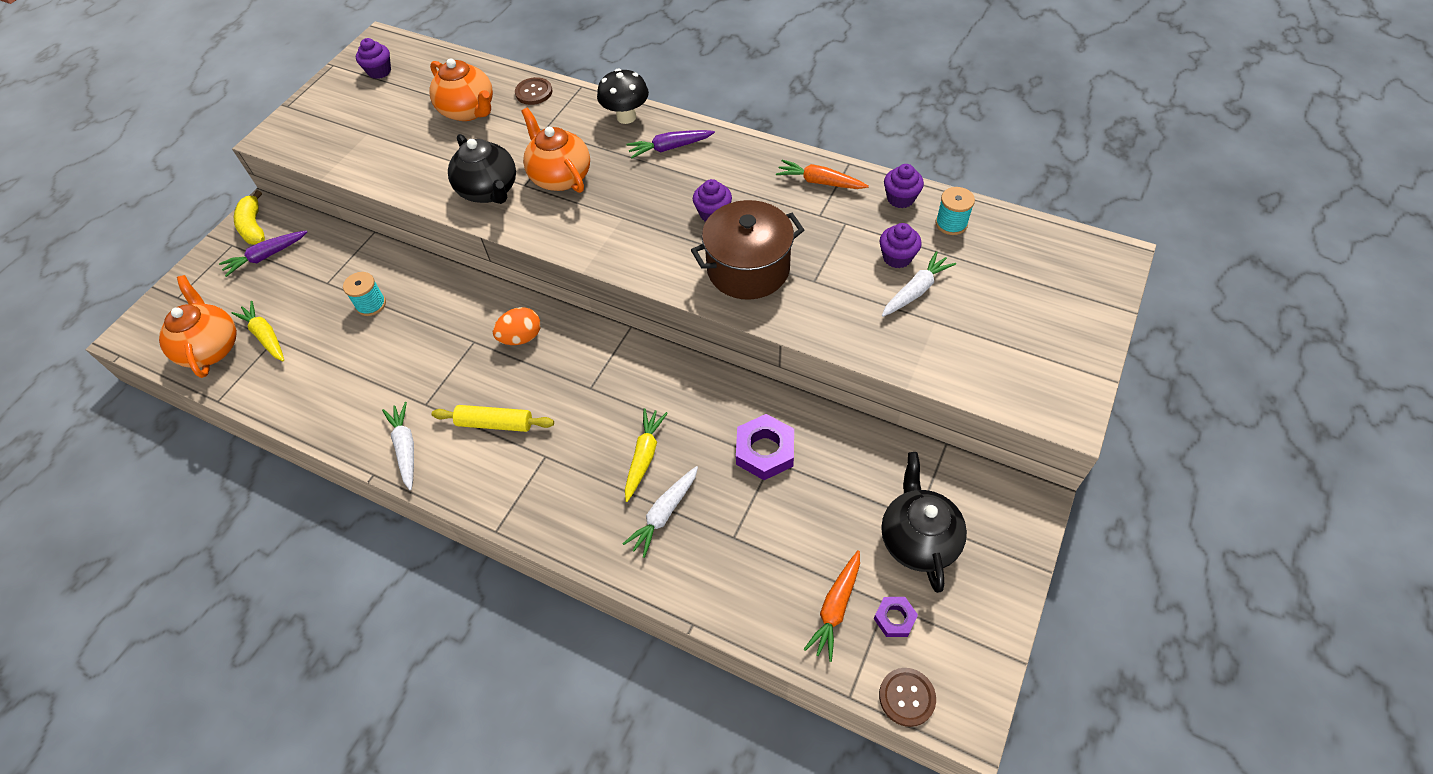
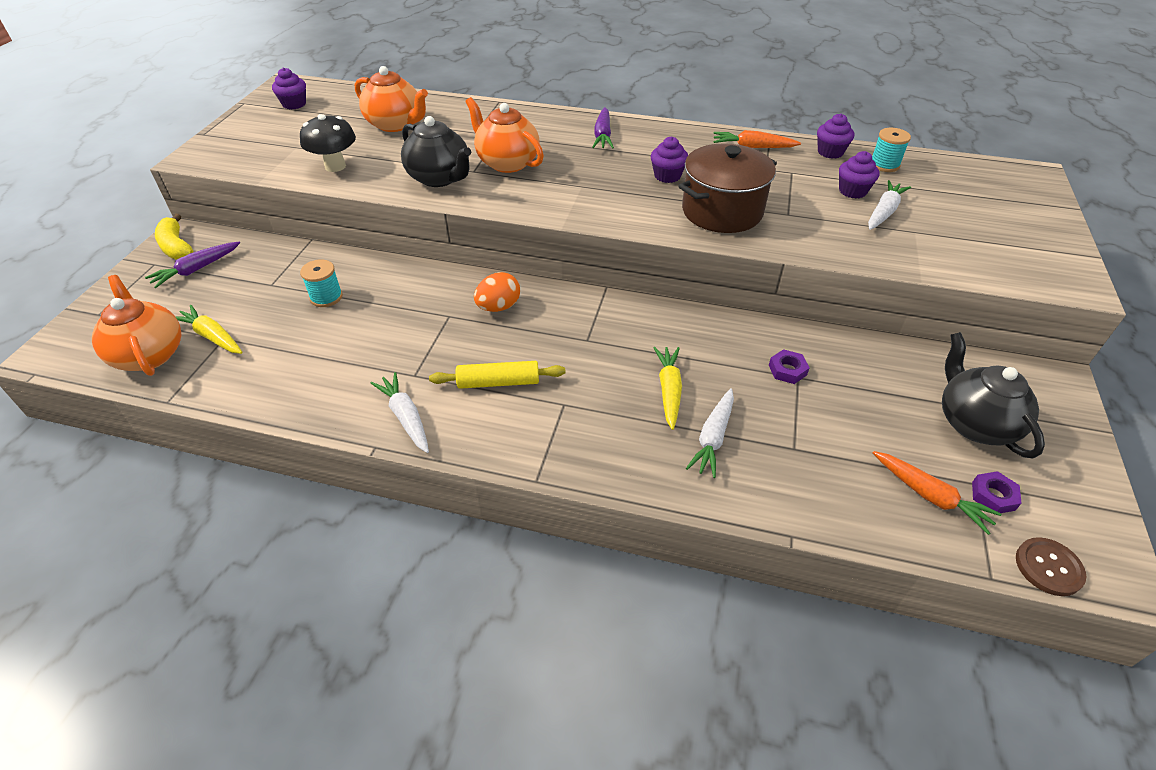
camera: 15 degrees left, 10 degrees down
brown button [515,77,552,105] -> none
black mushroom [597,68,649,124] -> black mushroom moved to [300,114,356,172]
purple carrot [626,130,715,158] -> purple carrot turned 60 degrees counterclockwise [592,107,614,148]
purple nut [736,414,794,480] -> purple nut [769,349,810,384], size x0.57
orange carrot [804,550,860,662] -> orange carrot turned 60 degrees counterclockwise [873,451,1002,535]

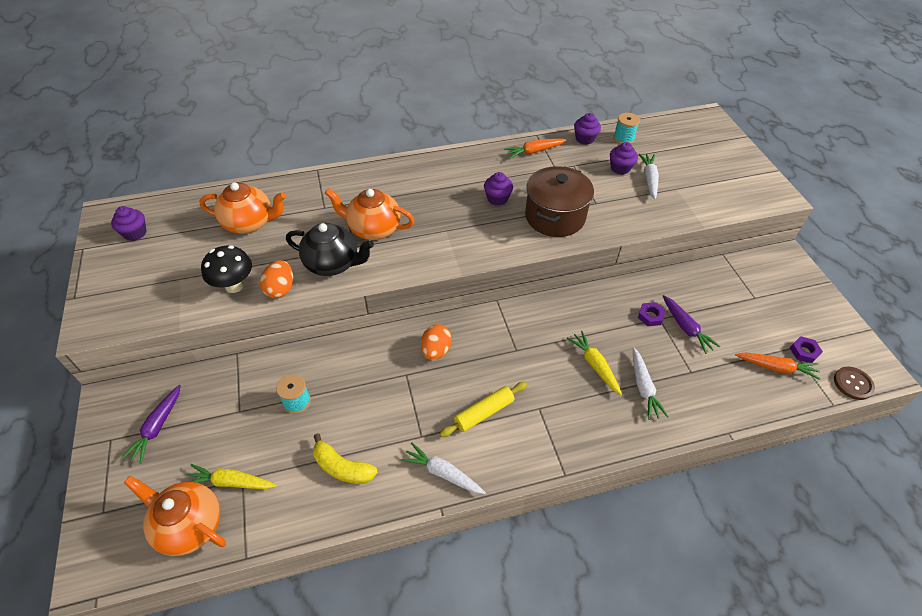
camera: 30 degrees left, 5 degrees up
yellow banana [155,214,193,260] -> yellow banana moved to [313,433,378,484]
purple carrot [592,107,614,148] -> purple carrot moved to [663,295,720,354]
black teapot [942,332,1045,458] -> none
none -> orange egg [260,260,293,298]

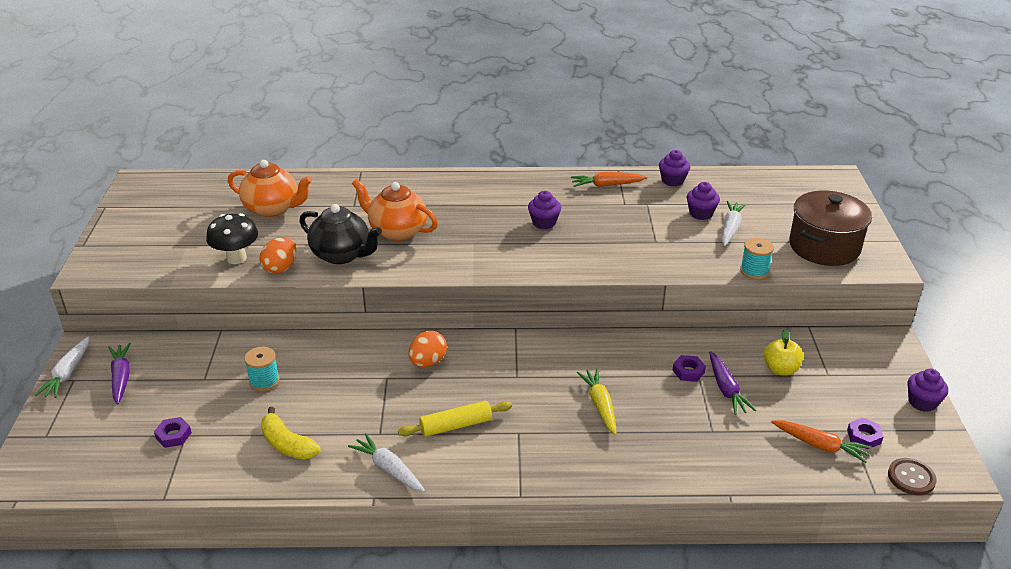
camera: 15 degrees right, 15 degrees down
purple cupcake [111,206,147,241] -> purple cupcake moved to [907,369,948,412]
purple carrot [122,385,181,464] -> purple carrot turned 135 degrees clockwise [108,343,131,405]
orange teapot [124,476,226,556] -> none
yellow carrot [186,464,277,489] -> purple nut [154,417,192,448]
brown pot [525,166,594,237] -> brown pot moved to [789,191,872,266]
turquoise spool [613,113,640,144] -> turquoise spool moved to [740,238,774,279]
white carrot [633,347,669,420] -> white carrot moved to [35,337,89,398]
none -> yellow apple [763,329,803,375]

